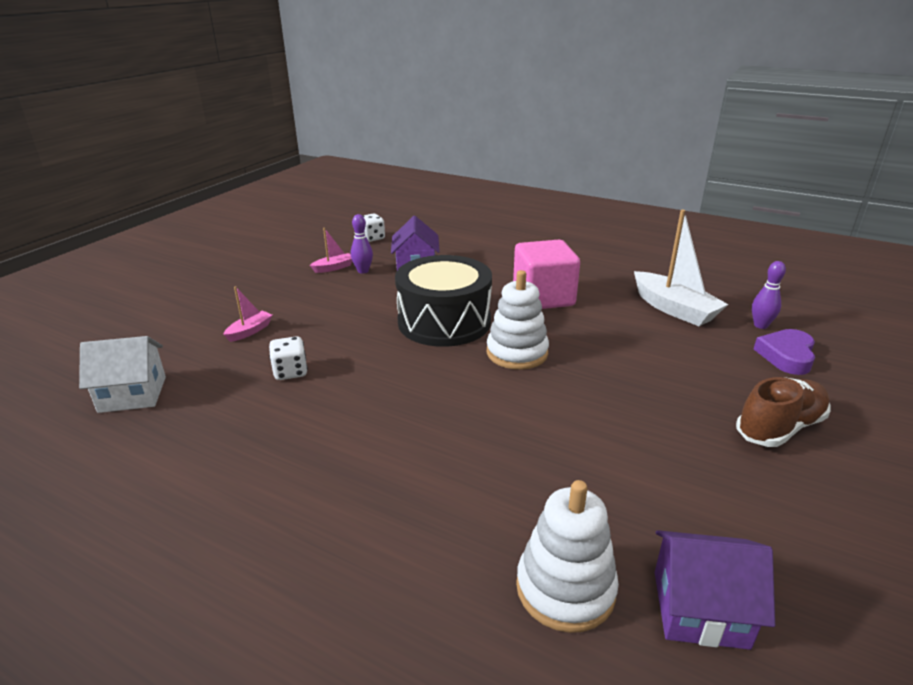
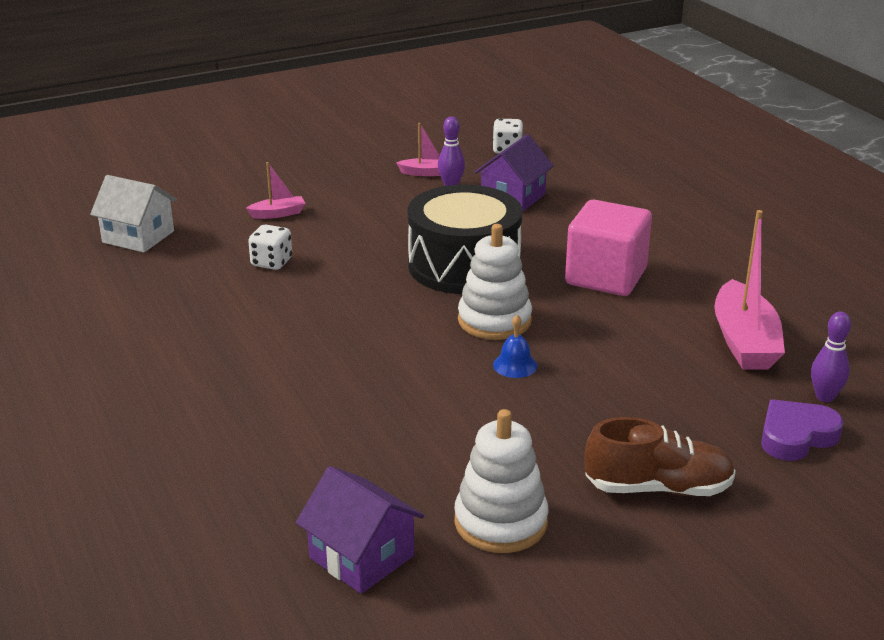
camera: 35 degrees right, 0 degrees up
white stacking toy [516,480,619,633] -> white stacking toy moved to [454,409,549,553]
white boat [634,210,729,326] -> pink boat [714,210,785,370]
none -> blue bell [493,315,537,378]

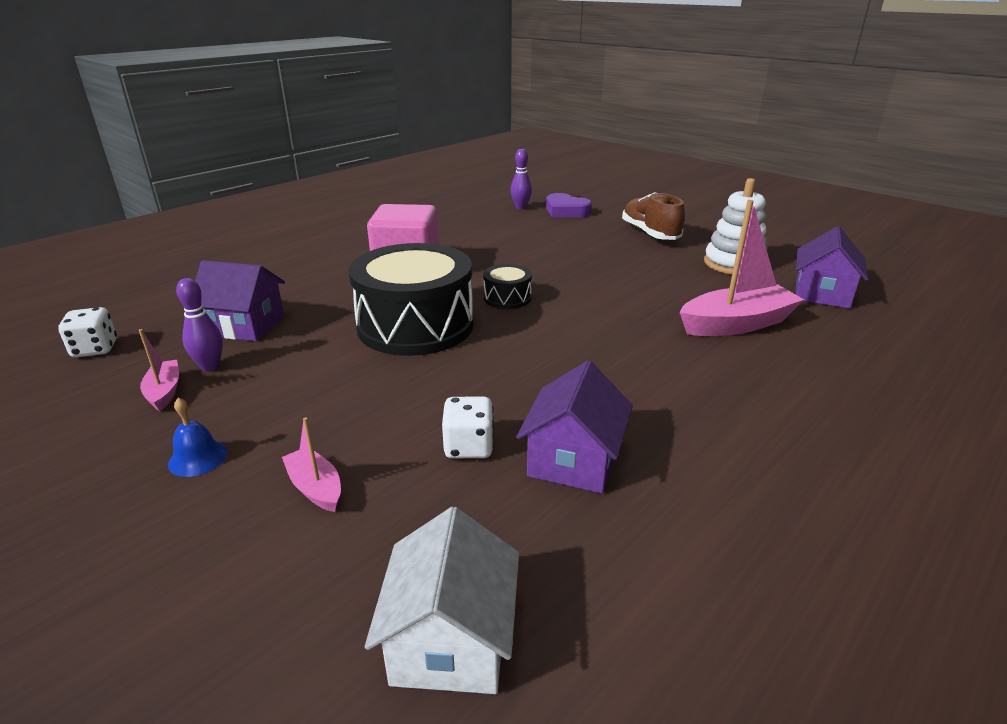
camera: 110 degrees left, 0 degrees up
white stacking toy [458,224,532,340] -> black drum [483,264,532,309]
blue bell [493,315,537,378] -> blue bell moved to [168,398,227,477]
pink boat [714,210,785,370] -> pink boat moved to [680,200,804,336]
none -> purple house [516,361,633,494]

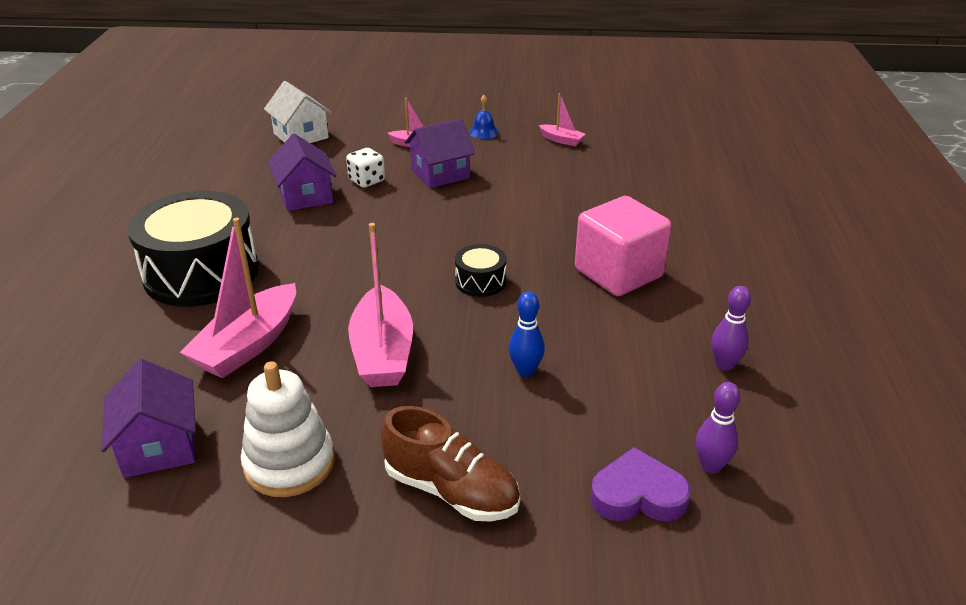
camera: 140 degrees right, 5 degrees up
white dice [58,307,117,357] -> none
purple bowling pin [176,278,223,371] -> purple bowling pin moved to [712,286,751,371]
purple house [195,260,285,341] -> purple house moved to [405,119,475,188]
black drum [348,243,474,356] -> black drum moved to [127,191,258,307]
none -> pink boat [348,223,413,387]
none -> blue bowling pin [509,291,545,377]

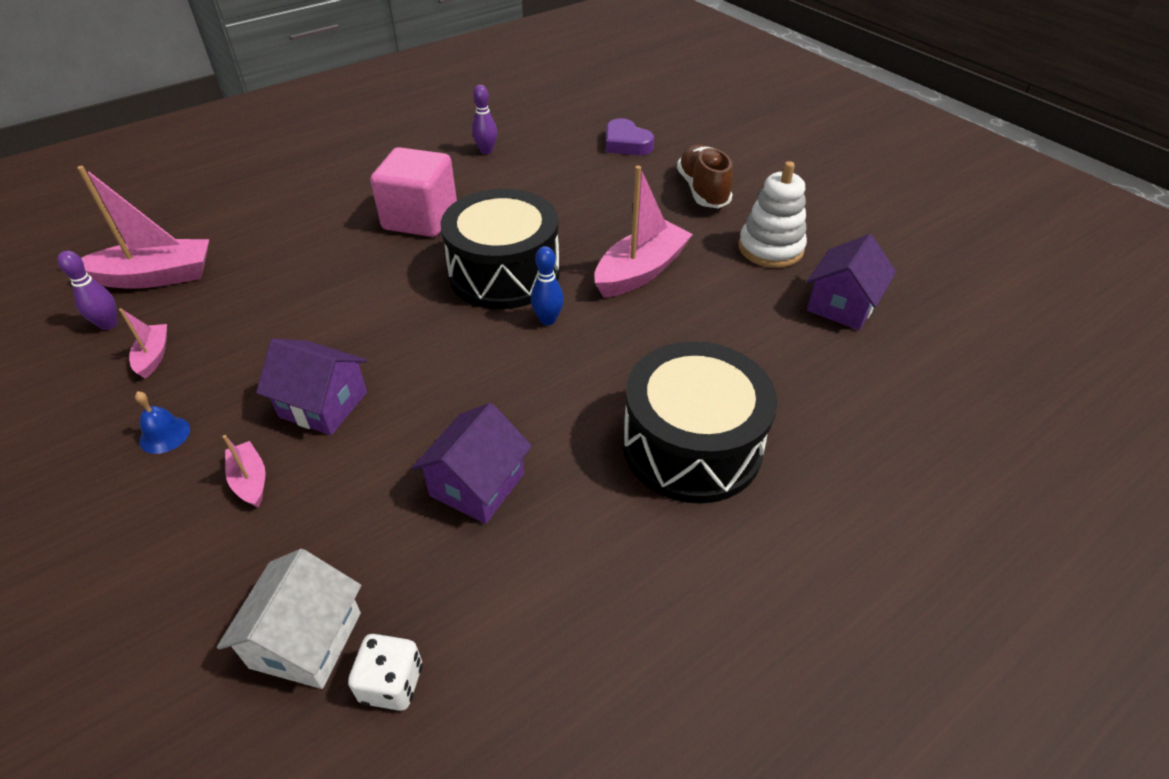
camera: 130 degrees left, 10 degrees up
pink boat [180,218,296,378] -> pink boat moved to [77,166,209,289]
white dice [346,148,385,188] -> white dice moved to [348,634,423,711]
black drum [455,244,506,297] -> black drum [441,189,560,309], size x2.23
blue bowling pin [509,291,545,377] -> blue bowling pin moved to [531,246,564,325]
purple bowling pin [696,382,741,473] -> purple bowling pin moved to [57,251,117,330]

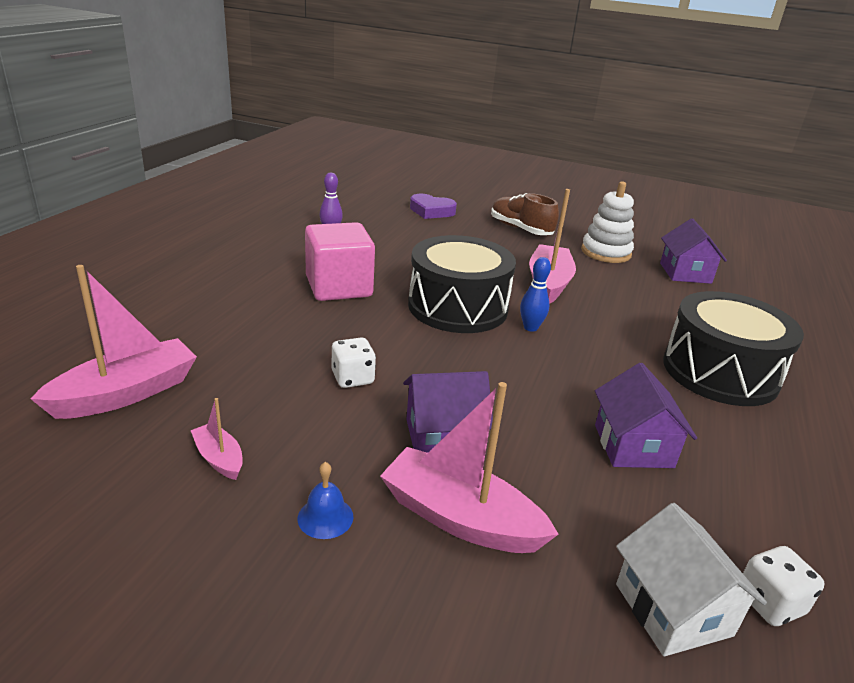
camera: 35 degrees left, 15 degrees down
purple bowling pin [57,251,117,330] -> none
pink boat [223,435,266,507] -> pink boat [380,382,559,553], size x2.01
none -> white dice [332,338,376,388]

